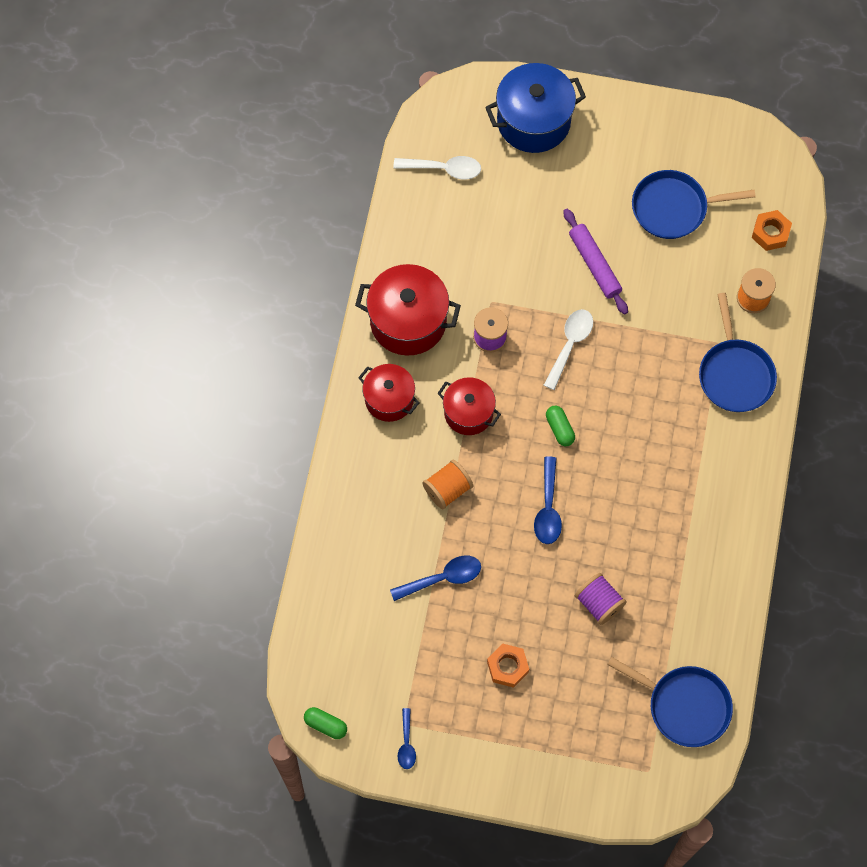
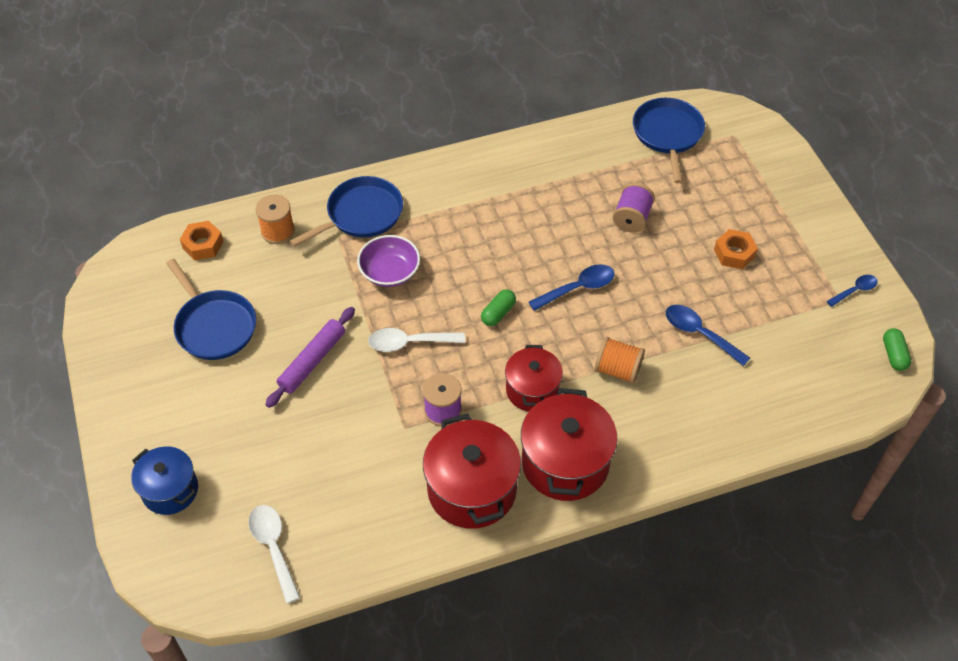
camera: 120 degrees left, 15 degrees down
red pot [358,364,419,422] -> red pot [521,388,618,501], size x1.58
blue pot [485,63,586,153] -> blue pot [131,446,198,515], size x0.63
none -> purple bowl [357,235,420,287]

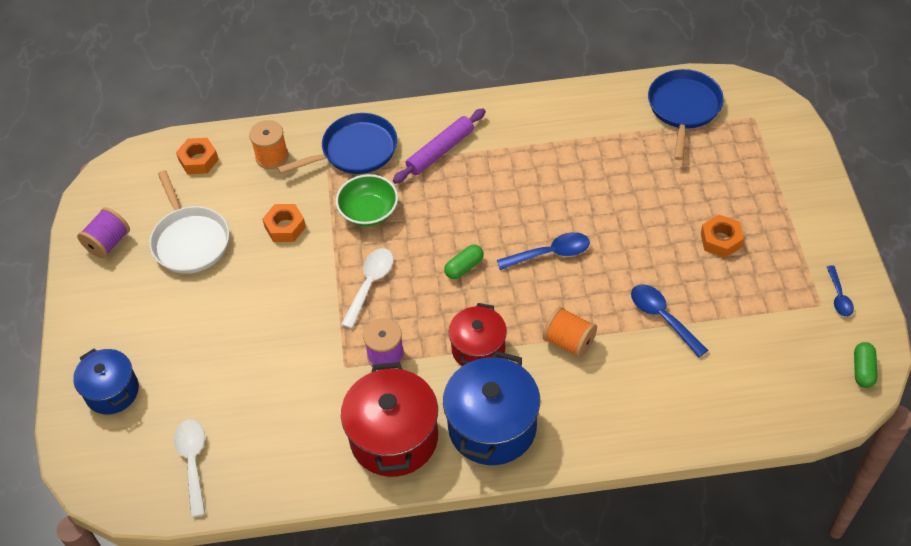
camera: 15 degrees right, 0 degrees up
blue pan [166,259,256,360] -> white pan [150,170,229,273]
purple rolling pin [265,307,355,408] -> purple rolling pin moved to [393,108,486,184]
purple bowl [357,235,420,287] -> green bowl [336,174,398,226]
white spoon [368,328,465,352] -> white spoon turned 105 degrees clockwise [341,248,394,329]
red pot [521,388,618,501] -> blue pot [443,351,540,465]
purple spool [613,183,655,233] -> purple spool moved to [77,207,130,259]
blue spoon [827,275,878,307] -> blue spoon turned 105 degrees clockwise [827,265,854,317]
none -> orange nut [262,204,306,242]

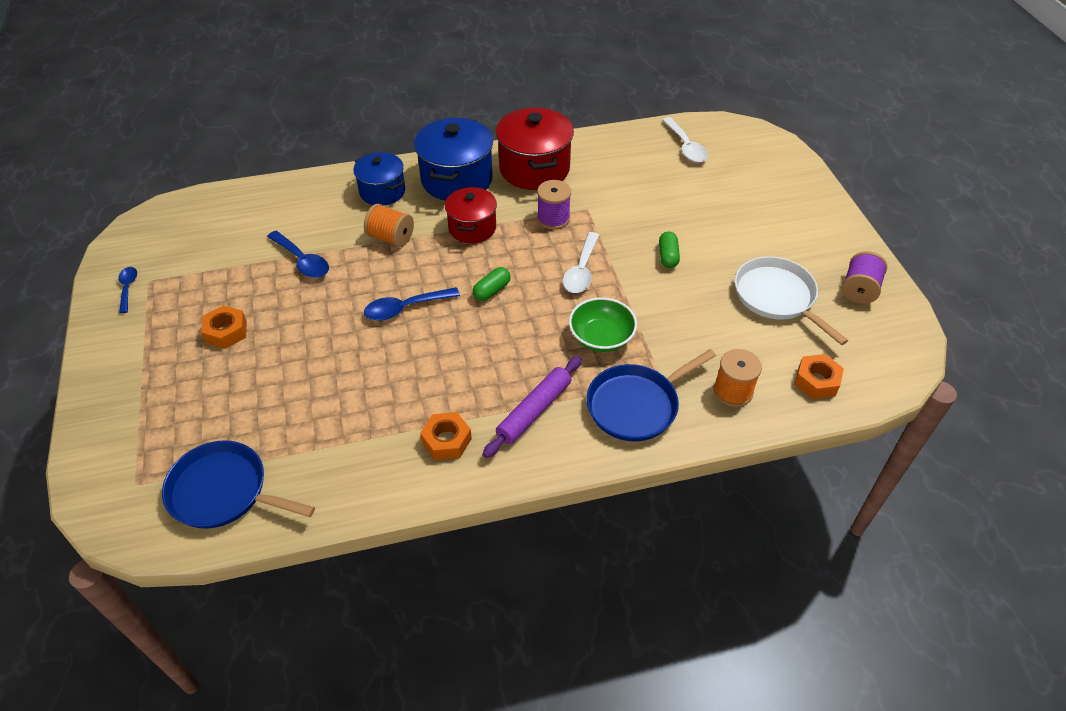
camera: 170 degrees right, 5 degrees down
blue pot [73,349,139,414] -> blue pot moved to [353,152,405,206]
orange nut [262,204,306,242] -> orange nut moved to [420,412,472,460]
blue pan [648,69,724,160] -> blue pan turned 105 degrees clockwise [162,440,315,529]
green capsule [854,342,877,388] -> green capsule moved to [659,232,680,268]

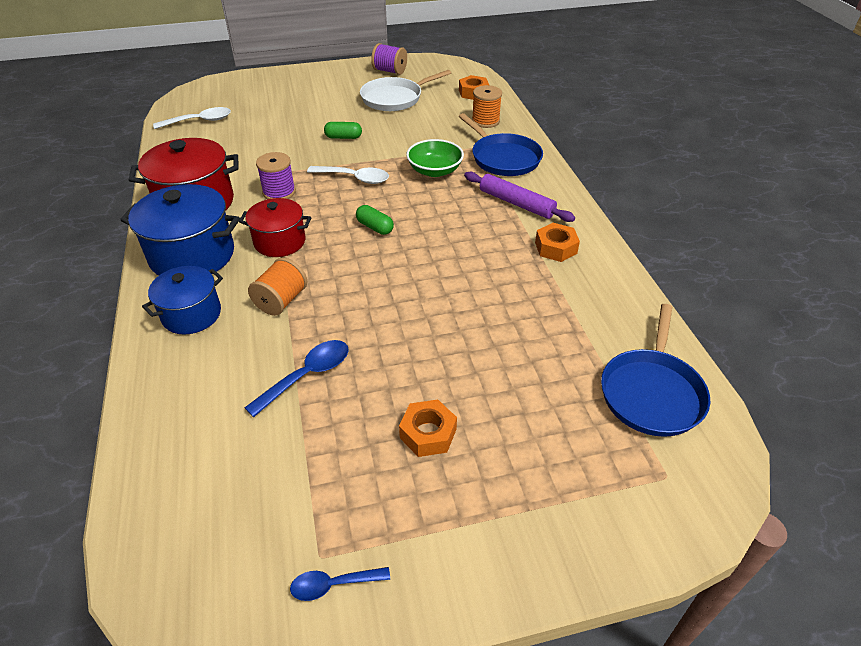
camera: 90 degrees left, 5 degrees down
blue spoon [364,287,460,321] -> none

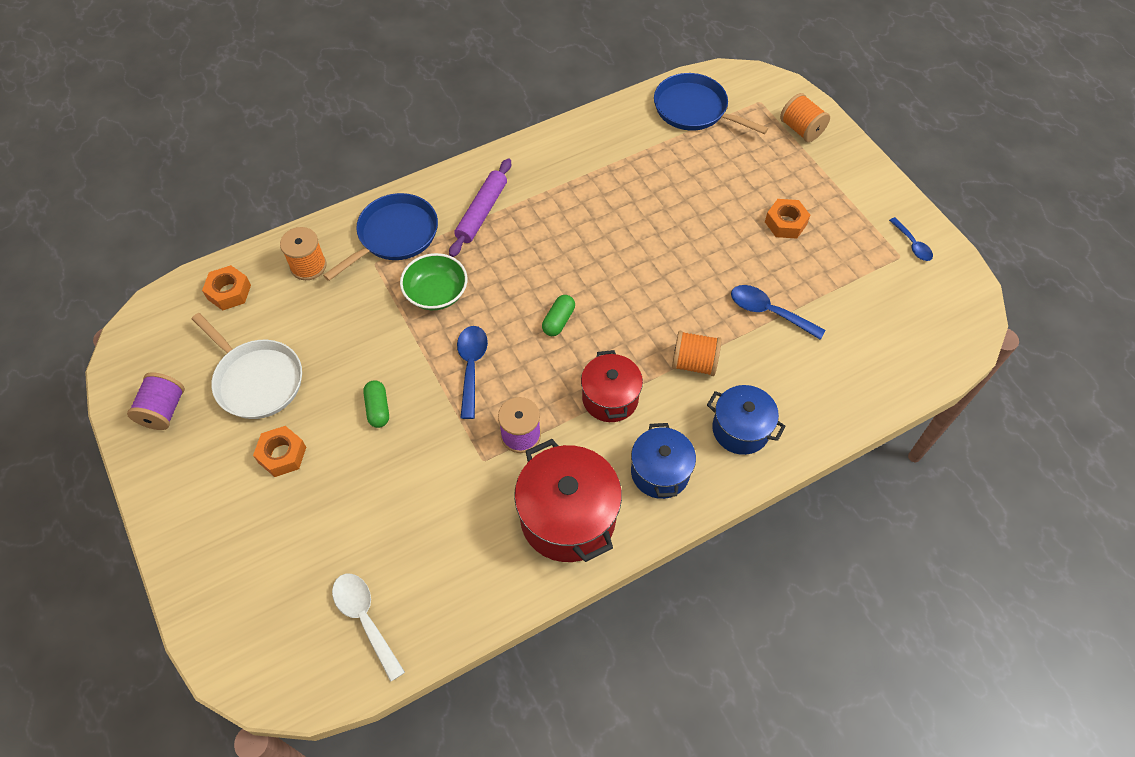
camera: 105 degrees left, 15 degrees up
blue pot [120,184,240,276] -> blue pot [631,423,696,499], size x0.63
white spoon [307,166,389,184] -> blue spoon [457,326,488,419]
orange nut [535,223,580,262] -> orange nut moved to [253,426,306,477]
blue pan [601,304,710,437] -> blue pan turned 150 degrees counterclockwise [654,73,768,134]
none -> orange spool [780,93,830,142]

